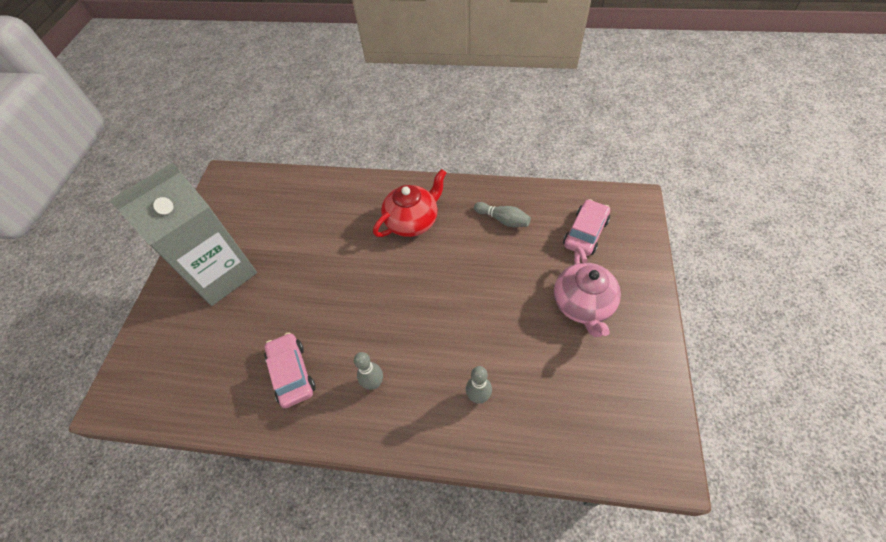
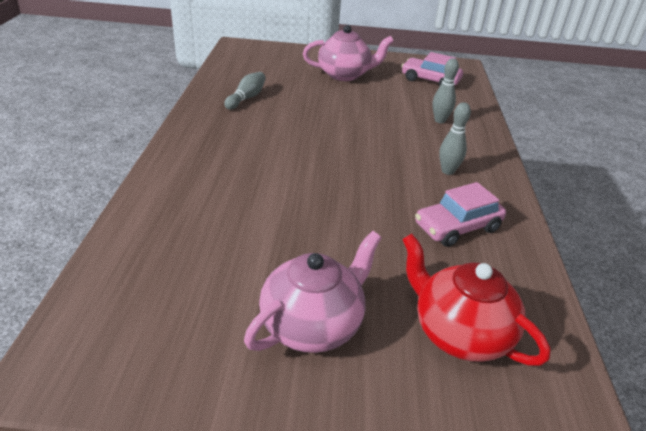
camera: 100 degrees left, 20 degrees down
grey carton [109,162,257,306] -> pink teapot [244,231,382,353]
red teapot [373,169,446,237] -> red teapot moved to [402,234,551,366]
pink car [563,199,610,256] -> pink car moved to [402,52,463,86]

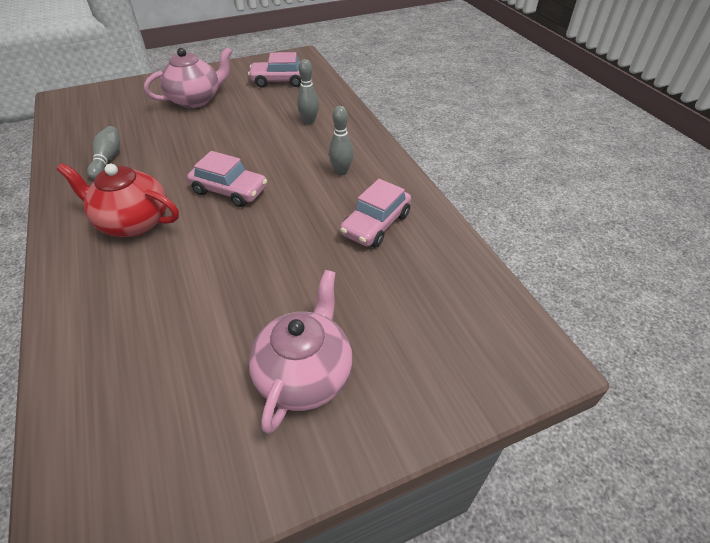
camera: 25 degrees left, 10 degrees up
red teapot [402,234,551,366] -> red teapot moved to [57,163,179,237]
none -> pink car [187,151,267,207]

